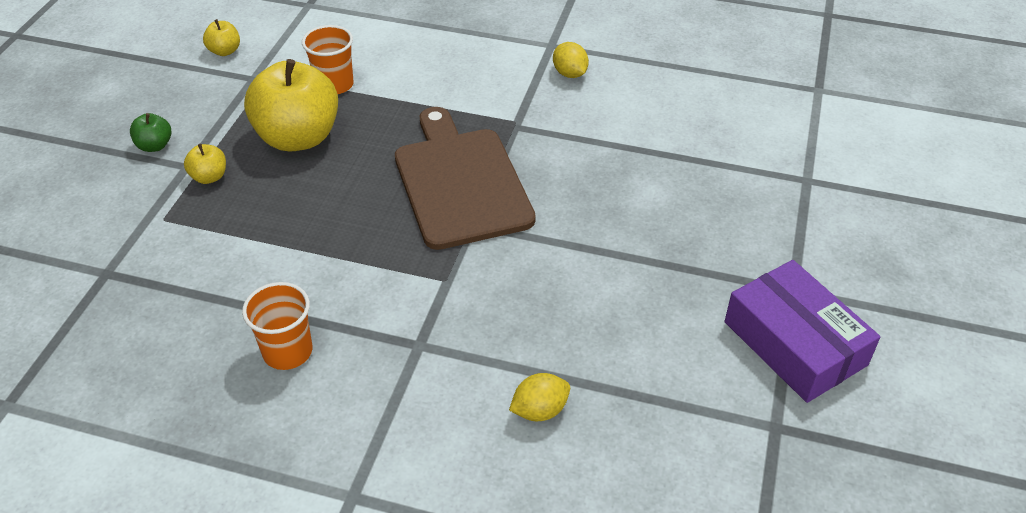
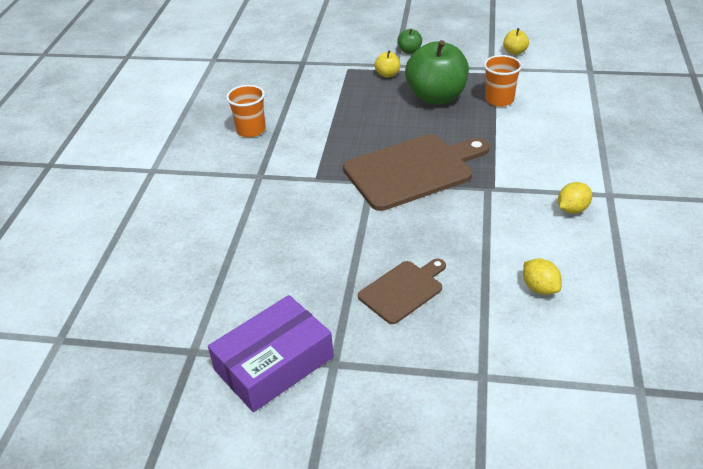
camera: 85 degrees right, 5 degrees down
yellow apple [244,59,338,151] -> green apple [405,40,469,104]
yellow lemon [509,373,570,421] -> yellow lemon moved to [523,259,562,295]
none -> brown cutting board [358,258,446,324]

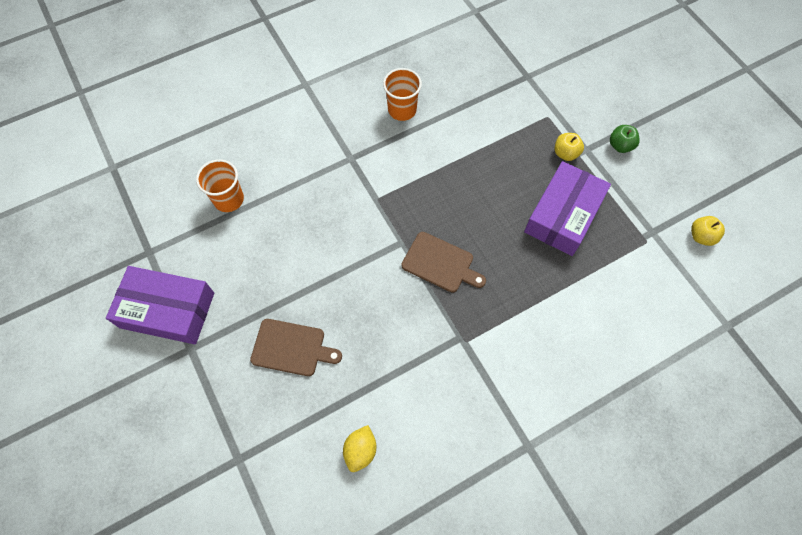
camera: 50 degrees right, 25 degrees up
brown cutting board [343,134,489,211] -> brown cutting board [401,232,486,293], size x0.56
green apple [405,40,469,104] -> purple box [524,161,611,256]
orange cup [484,55,522,107] -> orange cup moved to [196,159,244,212]
yellow lemon [558,182,592,214] -> none

